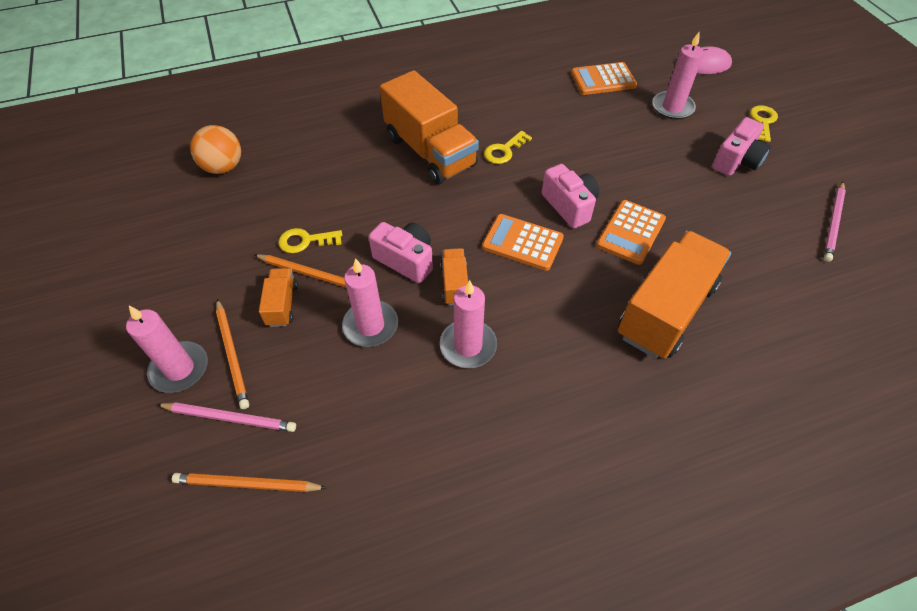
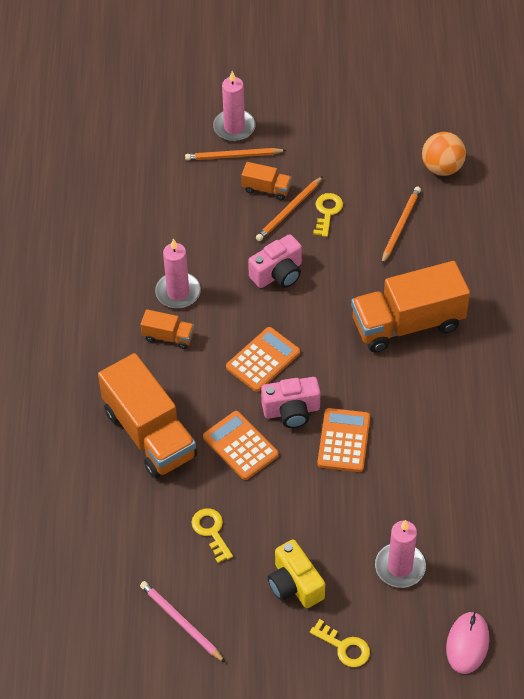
camera: 110 degrees right, 0 degrees up
pink pencil [157,402,296,432] -> none
orange pencil [172,473,327,492] -> orange pencil moved to [382,187,421,264]
pink candle [342,258,398,347] -> none
orange truck [440,248,468,305] -> orange truck moved to [140,309,194,349]
yellow key [484,131,532,164] -> yellow key moved to [191,508,233,563]
orange calculator [571,62,637,95] -> orange calculator moved to [317,408,370,472]
pink camera [712,117,771,176] -> yellow camera [268,540,325,608]

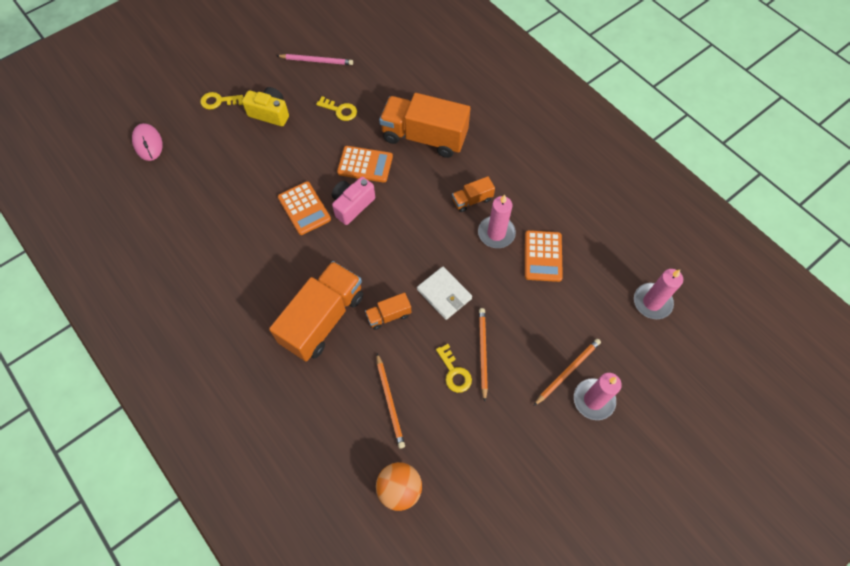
camera: 140 degrees right, 10 degrees up
orange calculator [226,327,300,392] -> orange calculator moved to [525,230,563,282]
orange truck [242,162,292,200] -> orange truck moved to [365,293,411,330]
pink camera [248,234,302,288] -> white wallet [417,266,472,320]
pink candle [375,520,426,588] -> pink candle moved to [634,269,683,319]

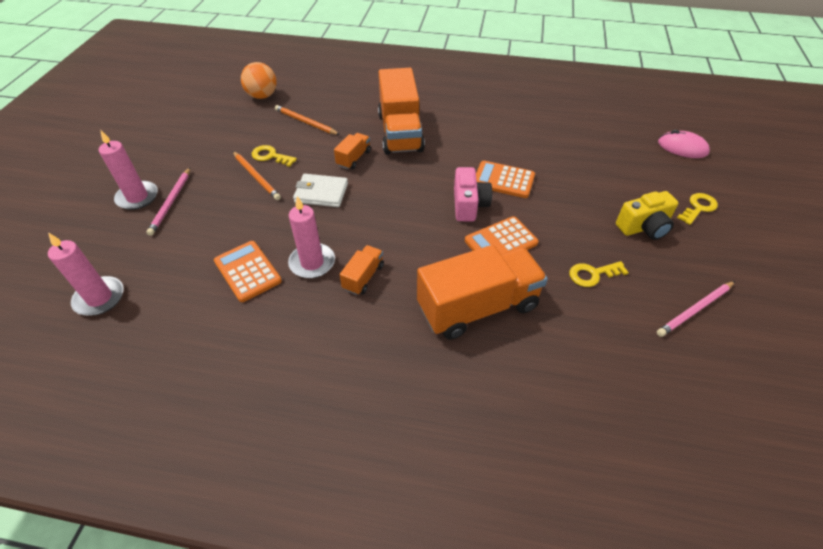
camera: 140 degrees right, 15 degrees down
orange pencil [534,339,601,406] -> pink pencil [146,168,190,236]

